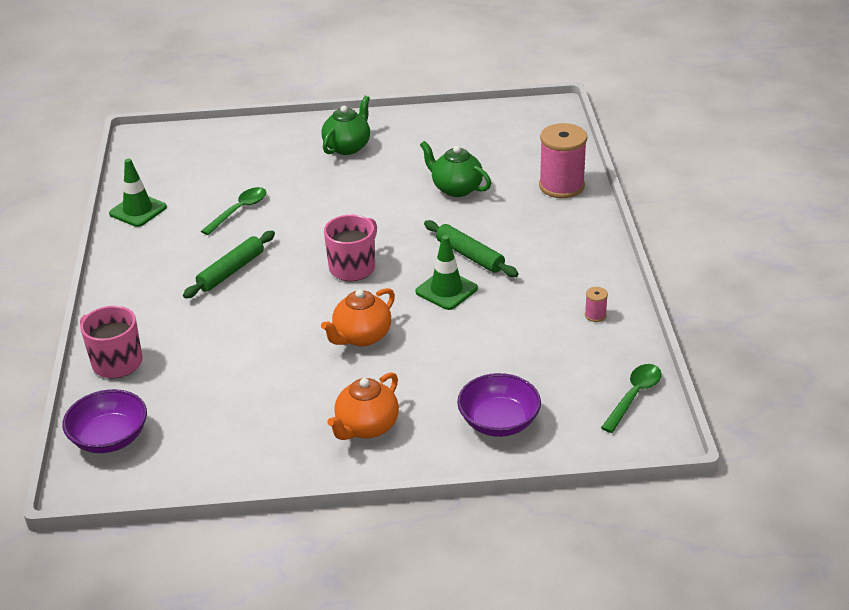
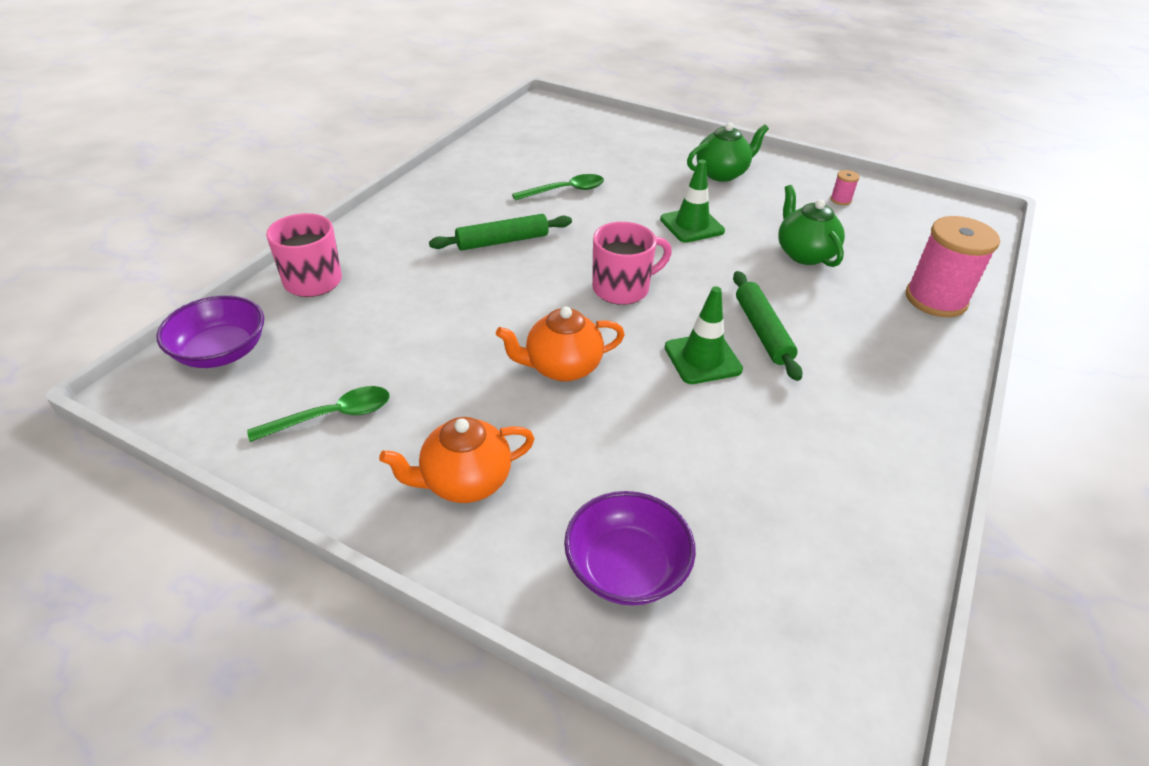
camera: 30 degrees right, 5 degrees up
green traffic cone [109,159,167,227] -> green traffic cone moved to [660,160,725,243]
pink spool [585,287,608,322] -> pink spool moved to [830,170,860,205]
green spoon [601,364,662,433] -> green spoon moved to [247,386,390,442]

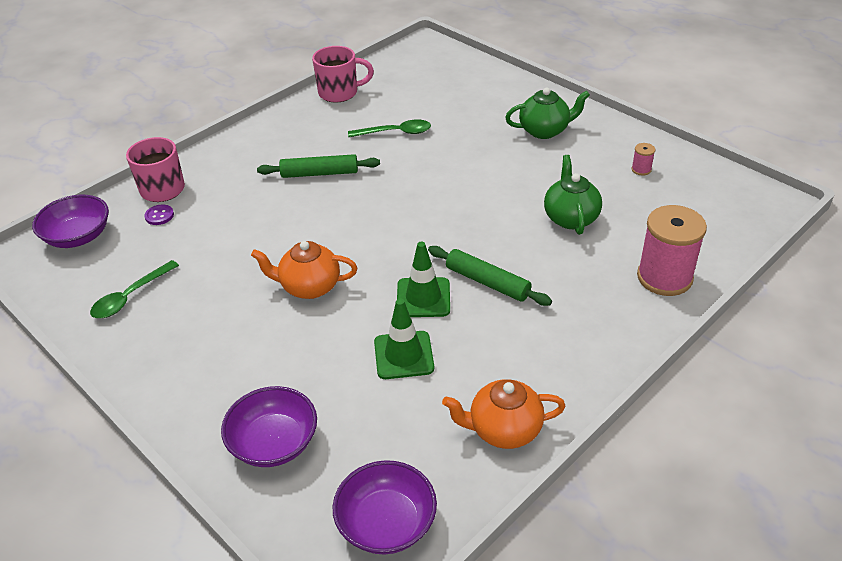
camera: 20 degrees right, 0 degrees up
green spoon [247,386,390,442] -> green spoon turned 135 degrees clockwise [90,260,179,318]
orange teapot [379,417,535,503] -> orange teapot moved to [442,379,566,449]
pink mug [592,222,672,305] -> pink mug moved to [312,46,374,103]
green traffic cone [660,160,725,243] -> green traffic cone moved to [374,299,434,379]
green rolling pin [733,271,802,381] -> green rolling pin turned 60 degrees counterclockwise [428,246,552,306]
none -> purple button [144,204,174,225]
none -> purple bowl [333,460,437,555]

